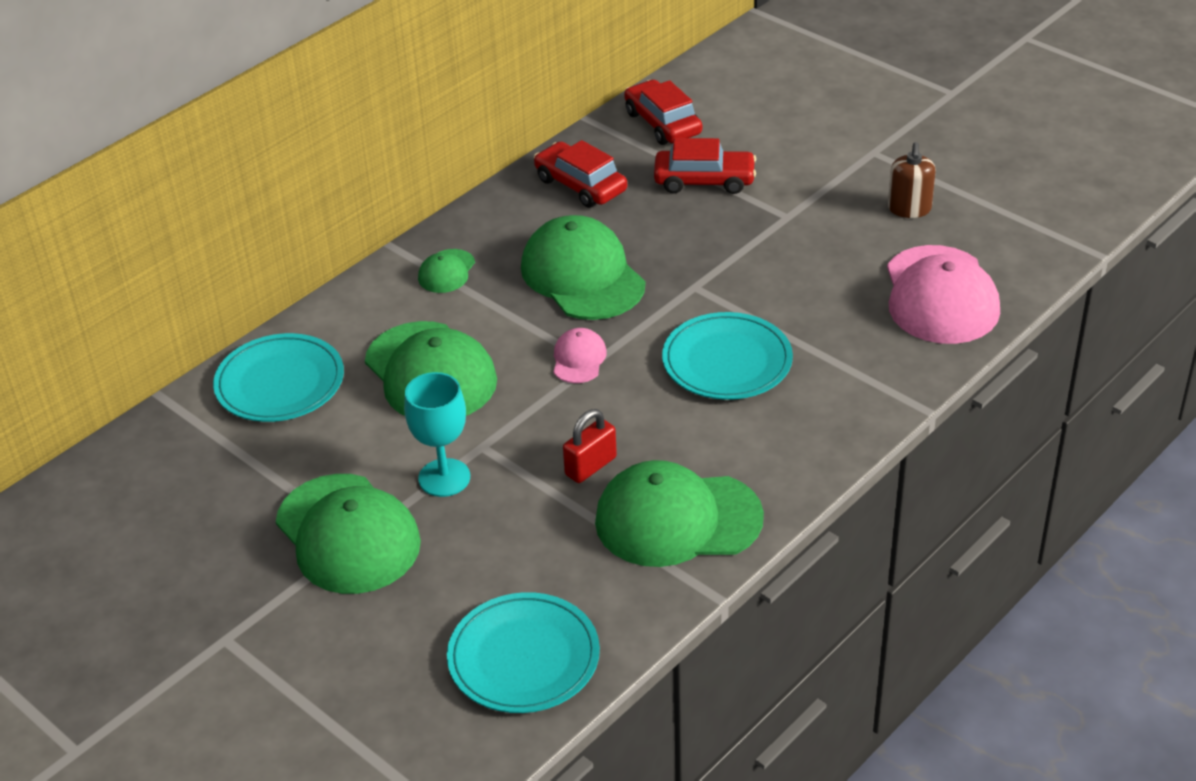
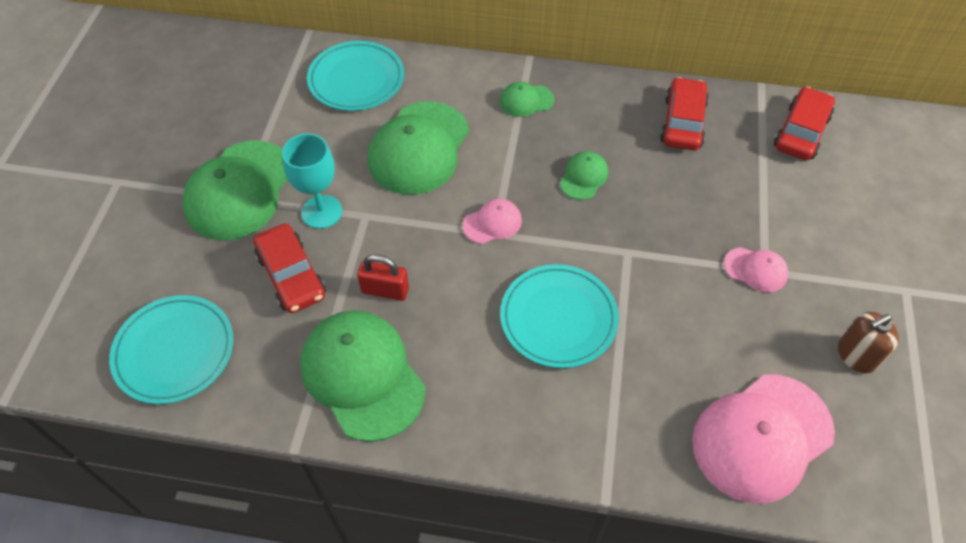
camera: 55 degrees right, 15 degrees up
green cap [521,215,646,320] -> green cap [560,151,608,200], size x0.47
red car [654,138,756,194] -> red car moved to [253,223,326,313]
none -> pink cap [724,247,788,292]

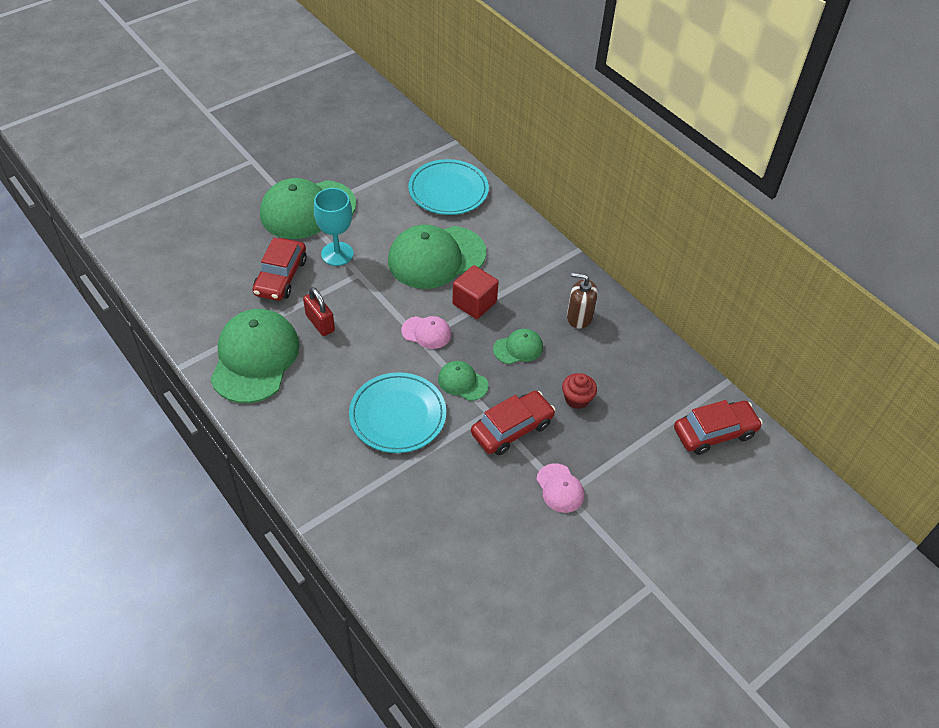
camera: 40 degrees right, 5 degrees down
turquoise plate [109,295,234,404] -> none
green cap [500,82,555,117] -> green cap moved to [438,361,489,401]
red car [660,77,709,151] -> red car moved to [471,391,555,455]
pink cap [692,375,835,504] -> none
brown soap dispenser [838,312,899,373] -> brown soap dispenser moved to [567,273,598,329]
none -> red cube [452,265,499,319]
none -> red cupcake [562,373,597,409]

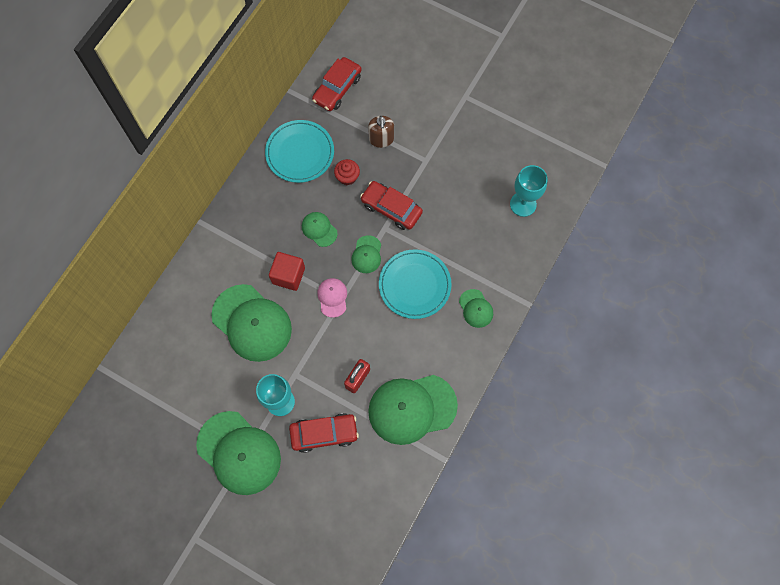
camera: 110 degrees left, 20 degrees up
turquoise plate [408,159,489,215] -> turquoise plate moved to [265,120,334,183]
pink cap [536,463,584,513] -> none
brown soap dispenser [567,273,598,329] -> brown soap dispenser moved to [368,116,394,148]
red car [674,400,763,455] -> red car turned 105 degrees counterclockwise [312,57,362,111]
none -> green cap [459,289,493,328]
none -> turquoise goblet [510,165,548,217]

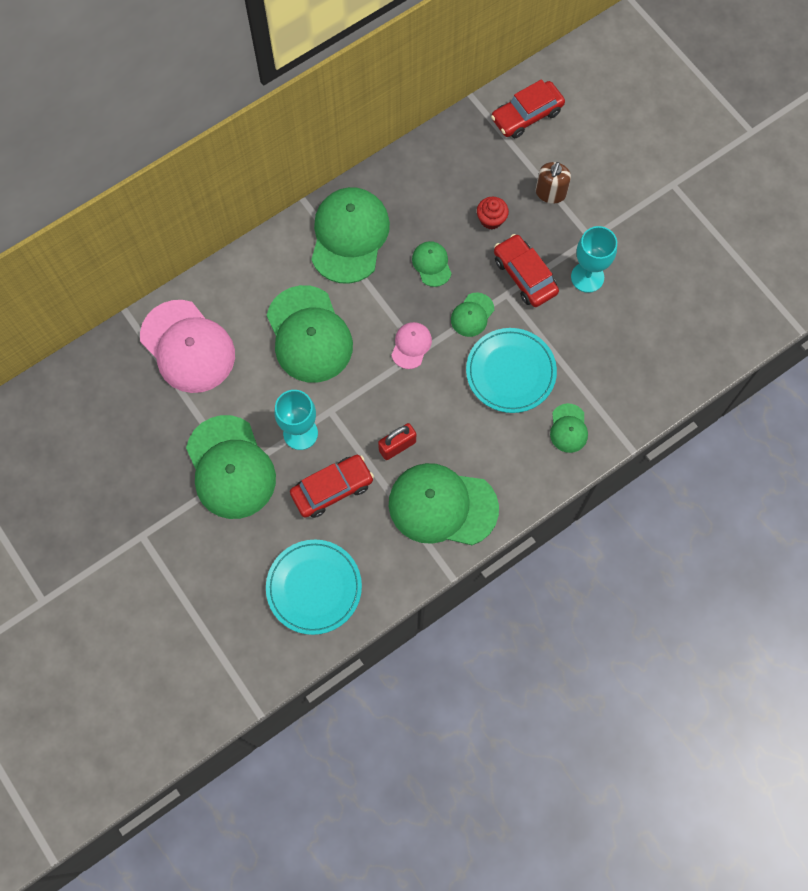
camera: 25 degrees right, 0 degrees up
turquoise plate [265,120,334,183] -> turquoise plate moved to [266,540,362,635]
red cube [269,252,305,291] -> none
red car [289,413,359,453] -> red car turned 45 degrees counterclockwise [290,455,374,518]
turquoise goblet [510,165,548,217] -> turquoise goblet moved to [571,226,617,293]
none -> pink cap [140,300,235,393]
none -> green cap [311,187,390,284]

